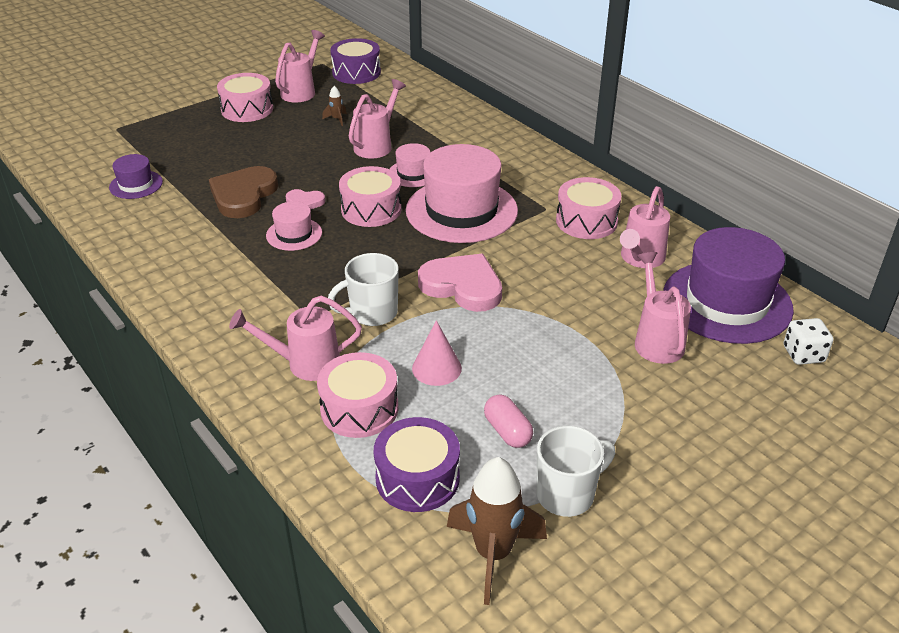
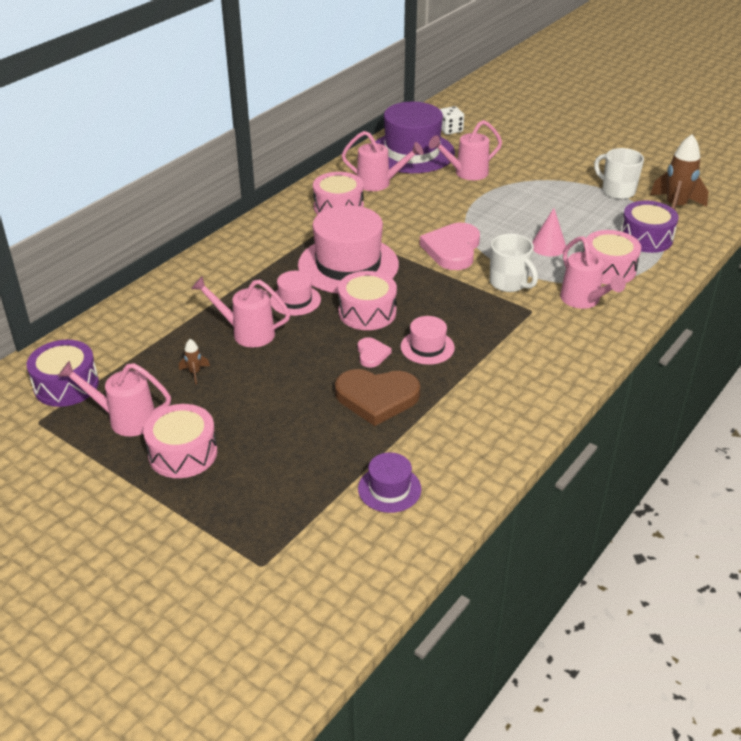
camera: 105 degrees left, 0 degrees up
pink capsule [484,395,533,448] -> none

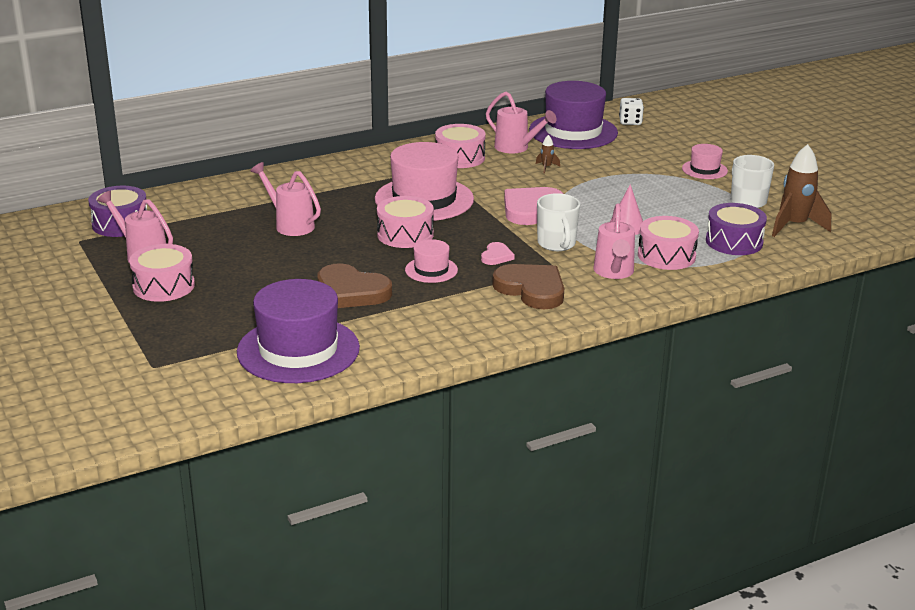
camera: 25 degrees right, 10 degrees down
brown rocket [179,339,210,385] -> brown rocket moved to [536,135,560,174]
pink hat [270,271,321,316] -> pink hat moved to [682,144,728,179]
pink heart [357,337,392,368] -> pink heart moved to [481,242,515,265]
purple hat [358,452,421,513] -> purple hat [237,279,360,383], size x2.08
pink watering can [429,120,502,180] -> none
none -> brown heart [492,264,564,309]

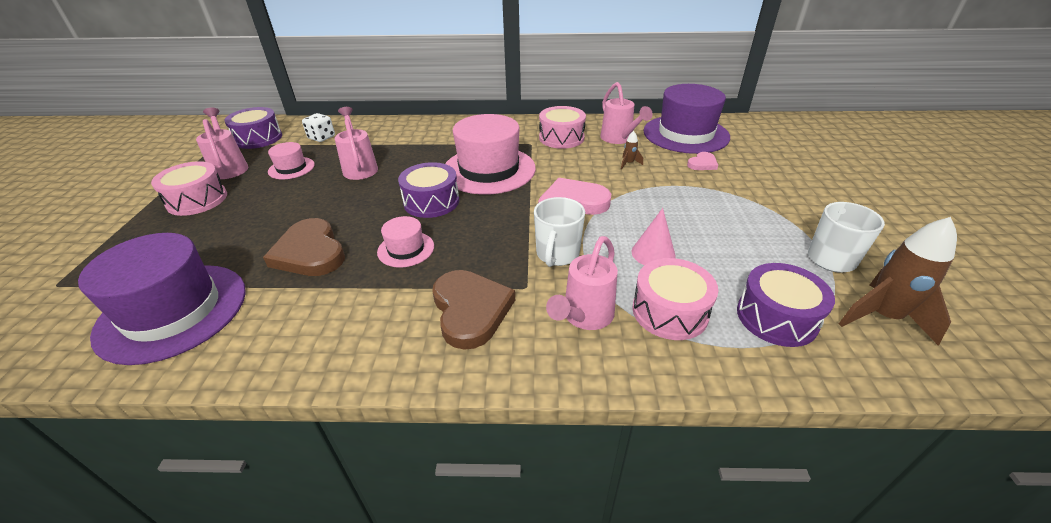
camera: 30 degrees right, 10 degrees up
pink drum [377,196,434,248] -> purple drum [398,162,459,218]
pink heart [481,242,515,265] -> pink heart moved to [687,152,718,170]
white dice [619,98,644,125] -> white dice moved to [302,113,335,142]
pink hat [682,144,728,179] -> pink hat moved to [268,142,315,179]

